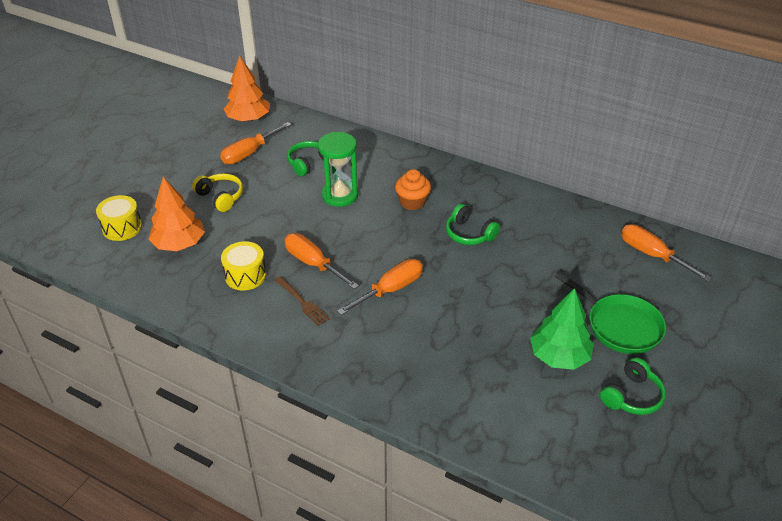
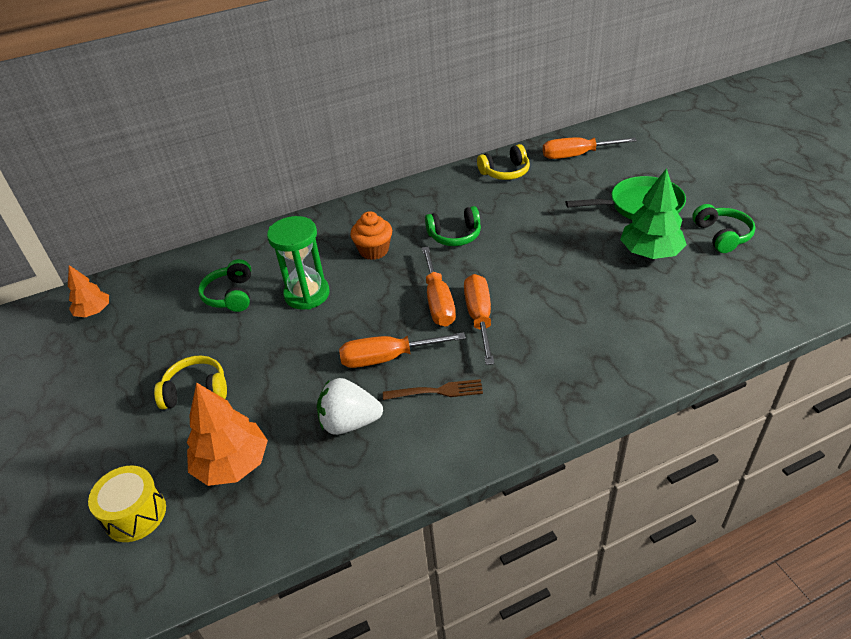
camera: 50 degrees left, 0 degrees up
orange screwdriver [220,122,292,164] -> orange screwdriver moved to [422,246,456,327]
yellow drum [221,241,266,290] -> white strawberry [317,378,383,435]
orange tree [224,55,269,122] -> orange tree [68,265,109,318], size x0.62
none -> yellow headphones [477,144,530,180]

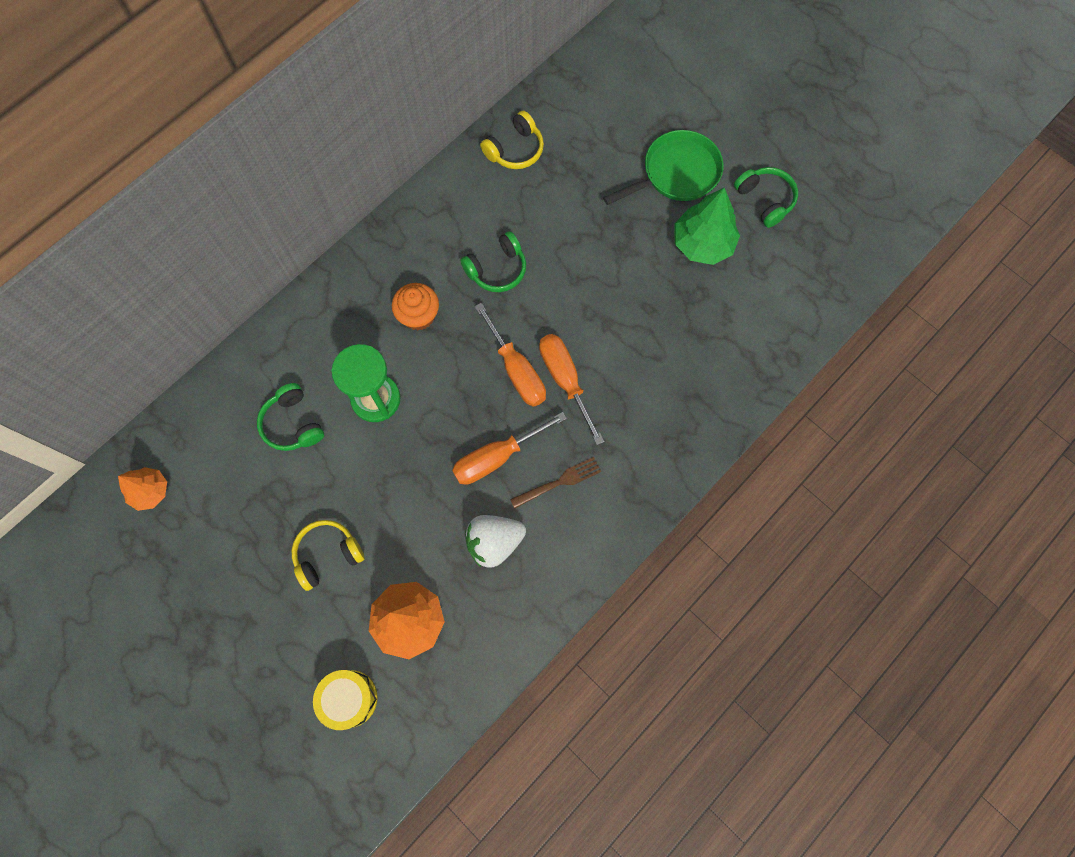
camera: 25 degrees left, 30 degrees up
orange screwdriver [543,137,637,159] -> none

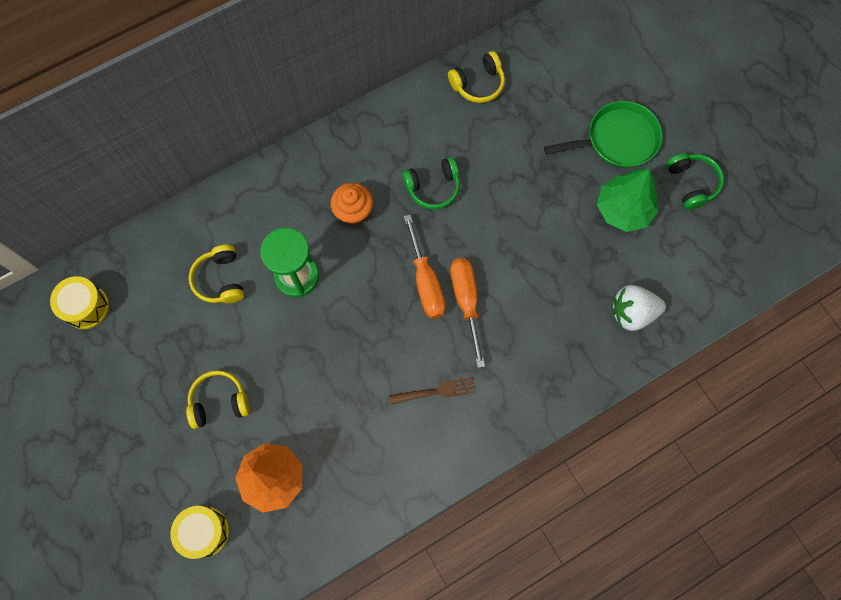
camera: 15 degrees right, 0 degrees up
orange tree [118,467,167,511] -> yellow drum [50,276,109,329]
green headphones [257,383,324,451] -> yellow headphones [189,245,244,303]
orange screwdriver [452,412,567,485] -> none
white strawberry [465,515,526,568] -> white strawberry moved to [613,285,666,331]

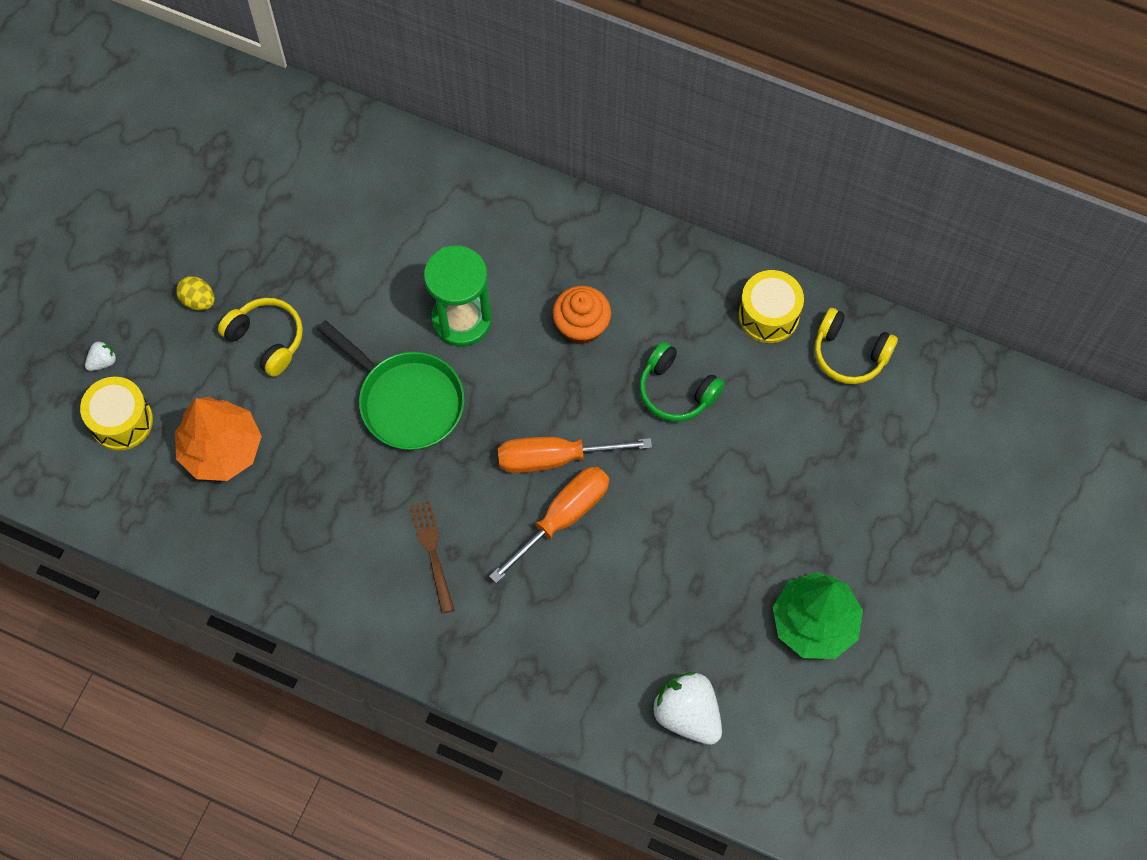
camera: 55 degrees right, 5 degrees down
yellow drum [50,276,109,329] -> yellow drum moved to [739,270,804,343]
yellow headphones [189,245,244,303] -> none
brown fork [389,377,476,404] -> brown fork turned 150 degrees counterclockwise [410,501,454,613]
orange screwdriver [404,215,446,319] -> orange screwdriver turned 45 degrees clockwise [498,437,652,473]
green pan [544,101,663,168] -> green pan moved to [317,320,465,450]
green headphones [667,153,724,210] -> none
none -> white strawberry [85,340,117,371]
none -> yellow egg [176,276,215,310]

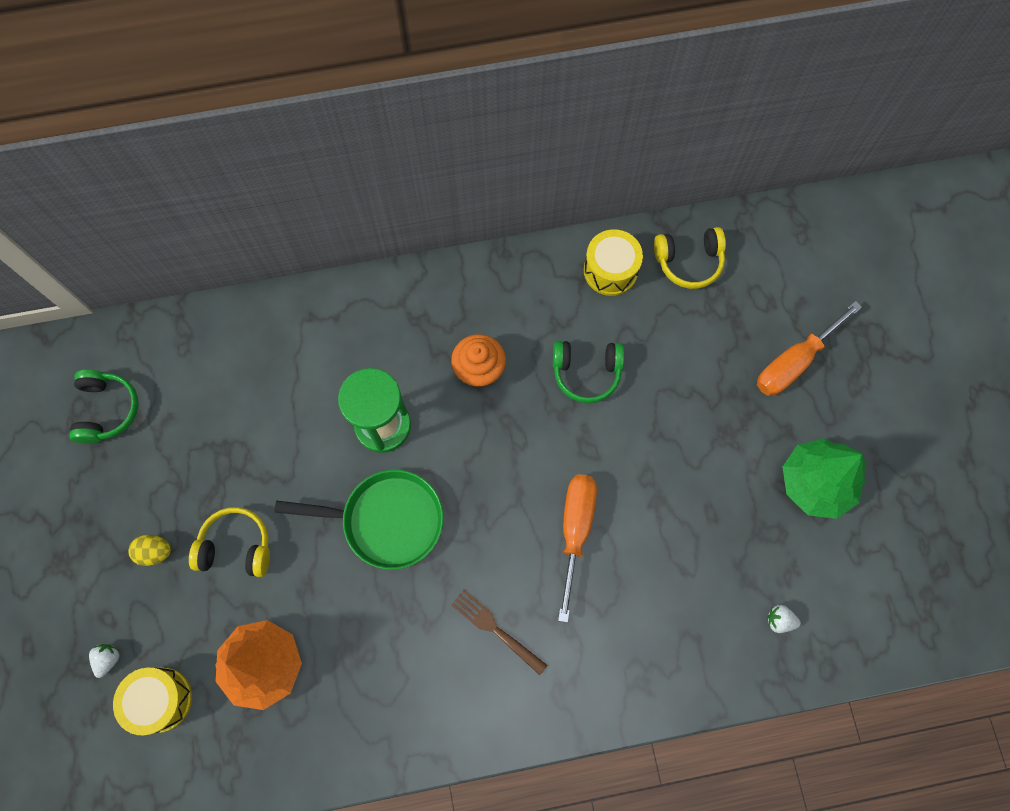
camera: 35 degrees left, 5 degrees up
orange screwdriver [498,437,652,473] -> orange screwdriver moved to [757,301,862,396]
white strawberry [651,672,722,745] -> white strawberry [767,605,801,633], size x0.46
none -> green headphones [69,370,139,444]

